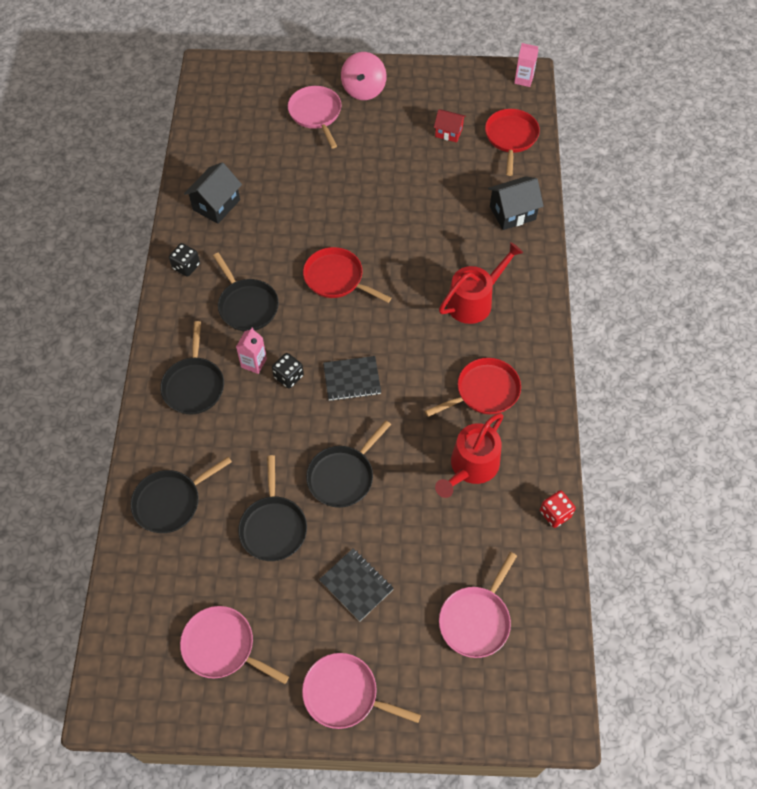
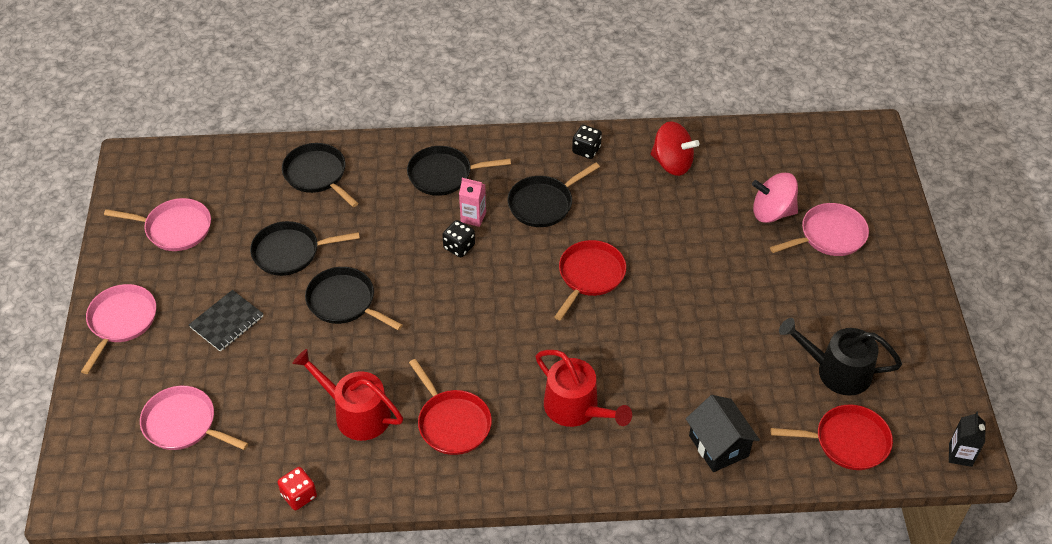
camera: 85 degrees right, 10 degrees down
pink pan [180,606,289,684] -> pink pan turned 75 degrees clockwise [104,198,211,251]
black house [184,162,242,224] -> red spinning top [651,121,700,176]
black notebook [323,356,381,401] -> none
pink spinning top [341,52,386,100] -> pink spinning top moved to [752,173,798,223]
red house [434,110,466,142] -> black watering can [779,318,902,396]
pink carton [514,43,539,87] -> black carton [949,411,985,467]

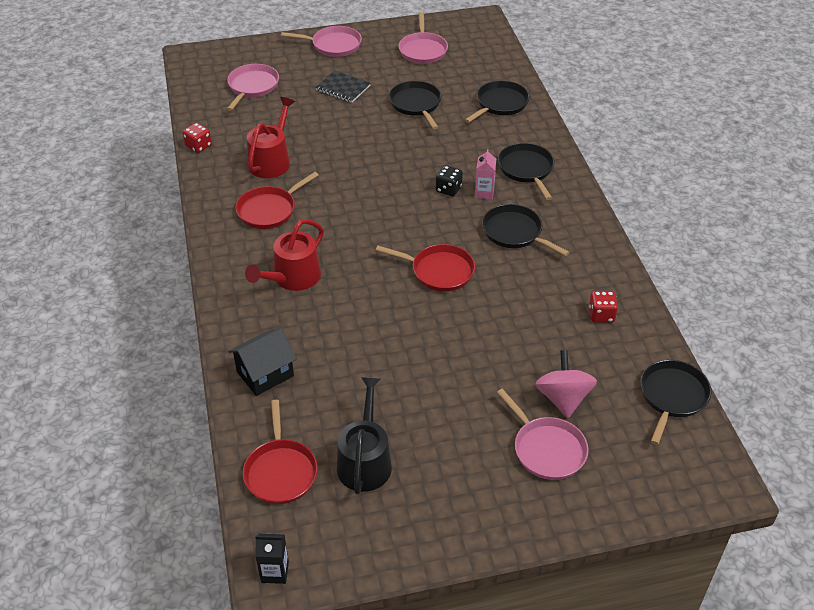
camera: 80 degrees right, 5 degrees down
black pan [305,267,403,331] -> black pan moved to [641,360,711,445]
black dice [572,125,602,159] -> none
red spinning top [651,121,700,176] -> red dice [589,291,618,322]

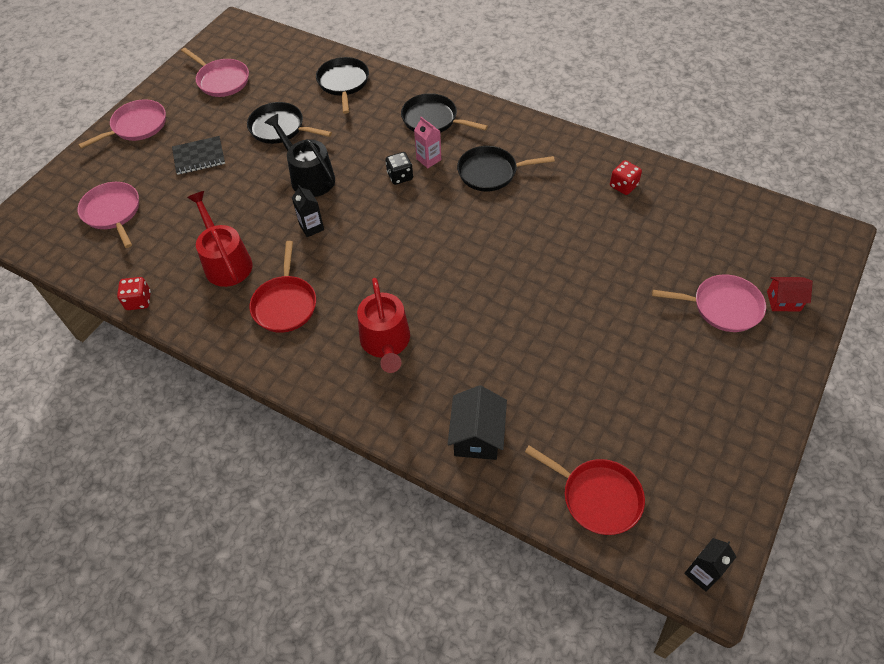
camera: 45 degrees left, 10 degrees up
black watering can [337,377,392,494] -> black watering can moved to [264,114,335,197]
red pan [376,244,475,292] -> none
pink spinning top [535,350,597,418] -> none
black pan [641,360,711,445] -> none
none -> black carton [292,185,324,237]
none -> red house [767,277,813,311]

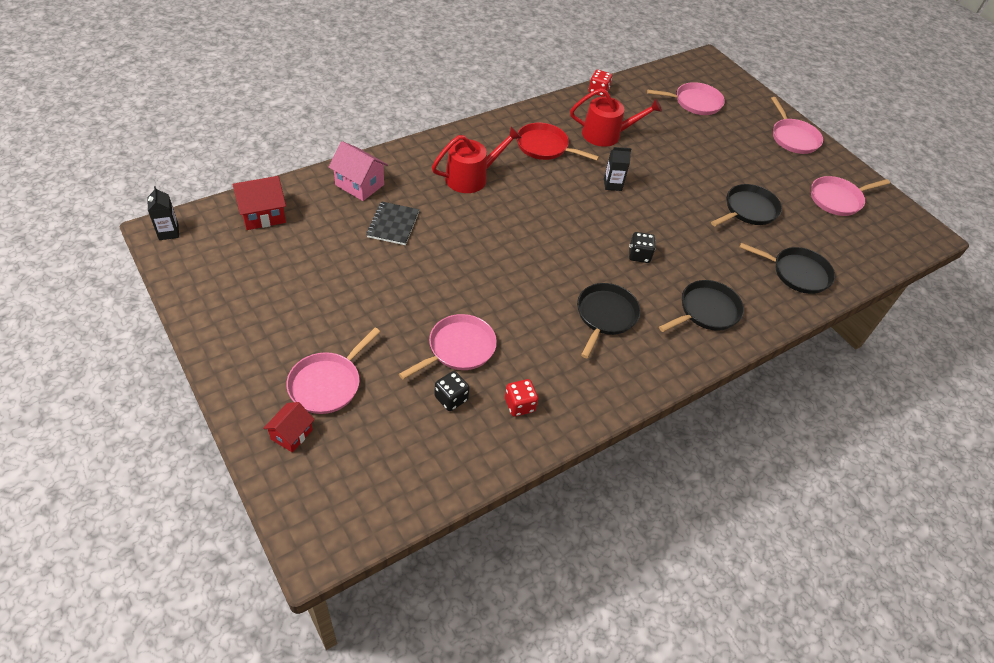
camera: 110 degrees right, 5 degrees down
black notebook [172,136,225,175] -> black notebook moved to [366,202,419,245]
black watering can [264,114,335,197] -> none
red watering can [357,278,410,373] -> red watering can turned 135 degrees clockwise [432,126,521,193]
pink carton [414,117,441,168] -> none
black house [448,385,507,460] -> pink house [329,141,388,201]
red pan [525,445,645,535] -> red house [233,176,286,230]
none -> pink pan [399,314,497,379]
none -> black dice [434,371,470,411]

